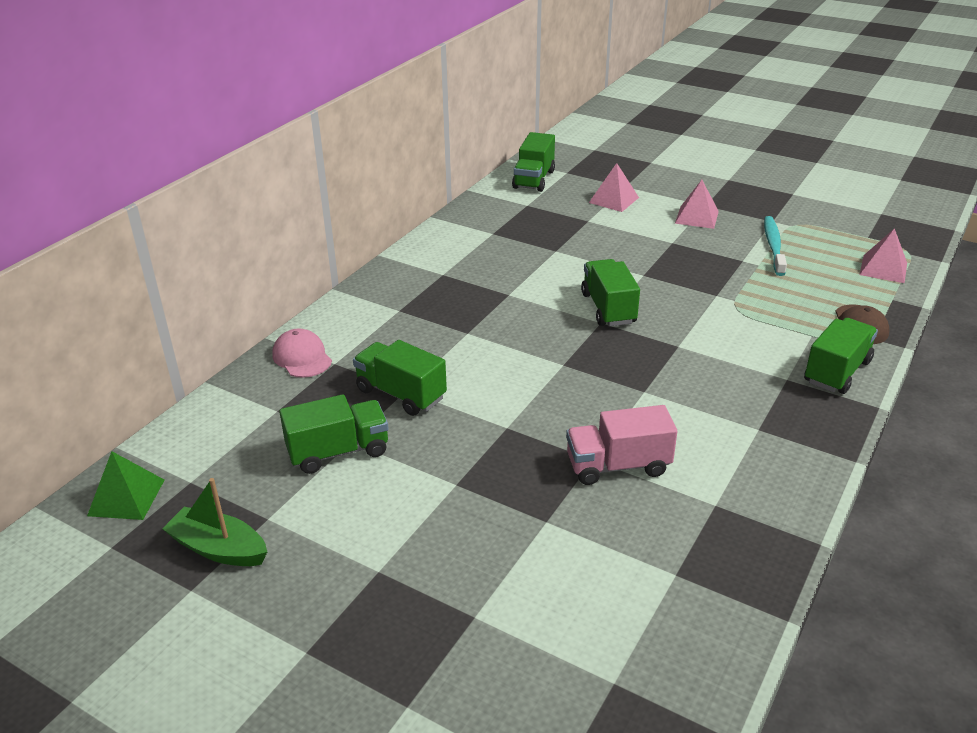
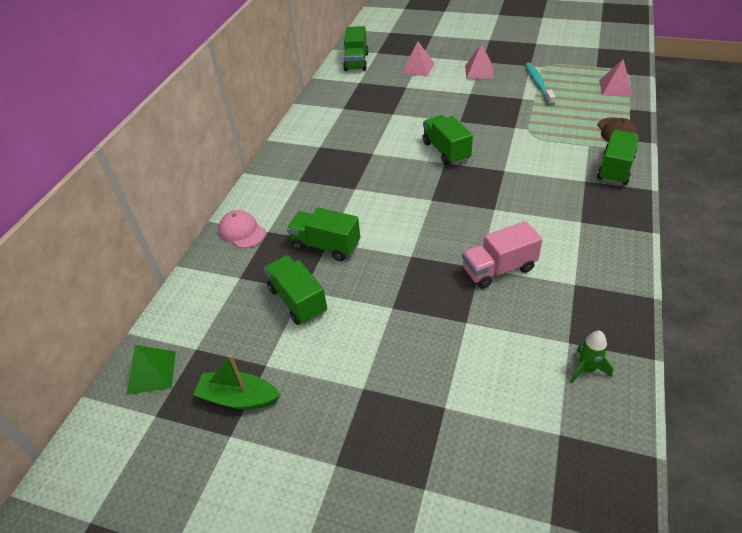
camera: 10 degrees left, 10 degrees up
green truck [279,394,389,474] -> green truck turned 90 degrees counterclockwise [264,255,327,325]
none -> green rocket [570,331,613,384]

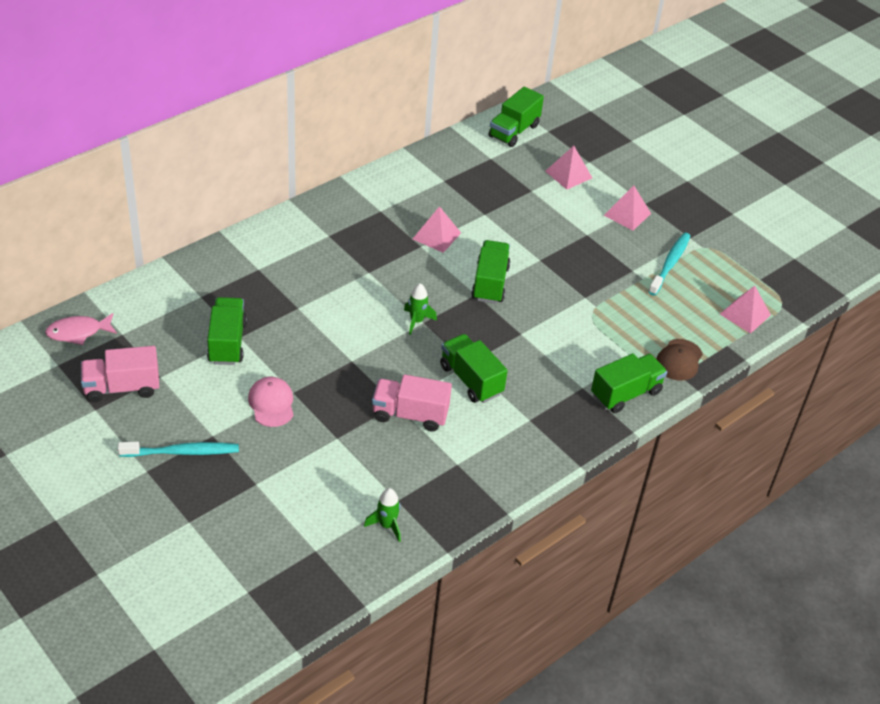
camera: 25 degrees right, 0 degrees up
green pyramid [127,345,176,395] -> pink fish [45,313,117,345]
green boat [193,355,280,409] -> pink truck [81,346,159,403]
pink cap [218,210,266,248] -> pink cap moved to [248,377,294,427]
green truck [287,207,360,261] -> green truck moved to [440,334,508,403]
none -> turquoise toothbrush [118,442,239,457]
none -> green rocket [404,283,437,335]
none -> pink pyramid [413,206,461,253]

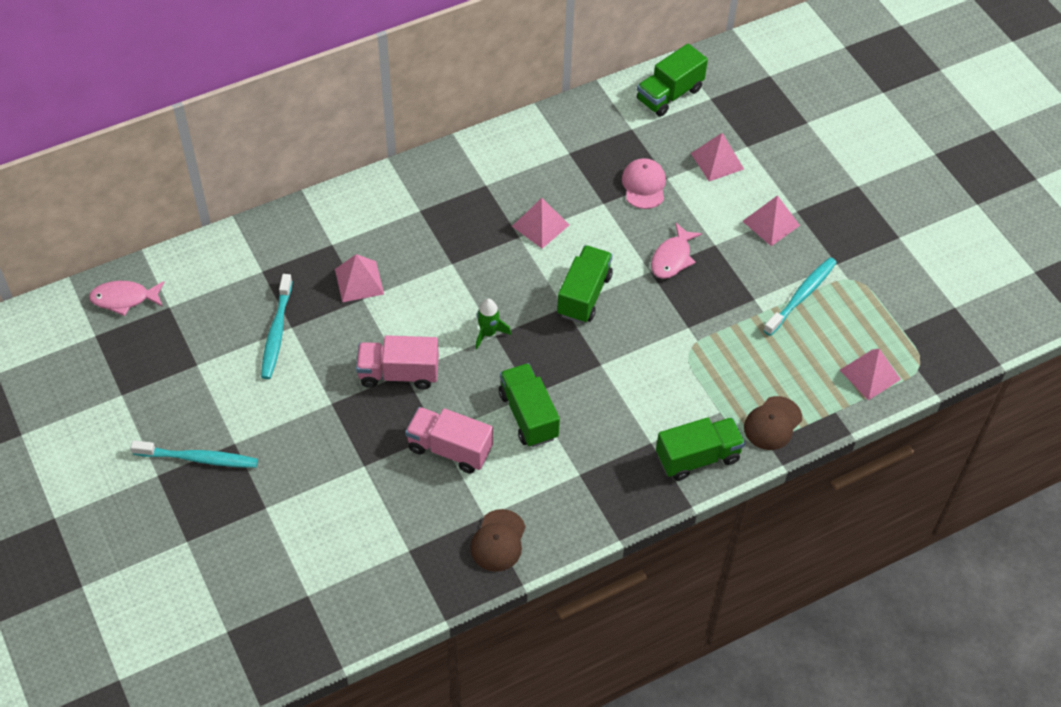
camera: 15 degrees right, 10 degrees up
pink truck [81,346,159,403] -> pink truck moved to [356,335,439,389]
green truck [207,297,247,365] -> turquoise toothbrush [261,274,292,379]
pink cap [248,377,294,427] -> pink cap moved to [622,158,666,209]
green rocket [364,488,401,542] -> none
none -> pink pyramid [335,254,384,302]
none -> brown cap [470,509,526,572]
none -> pink fish [651,223,702,279]

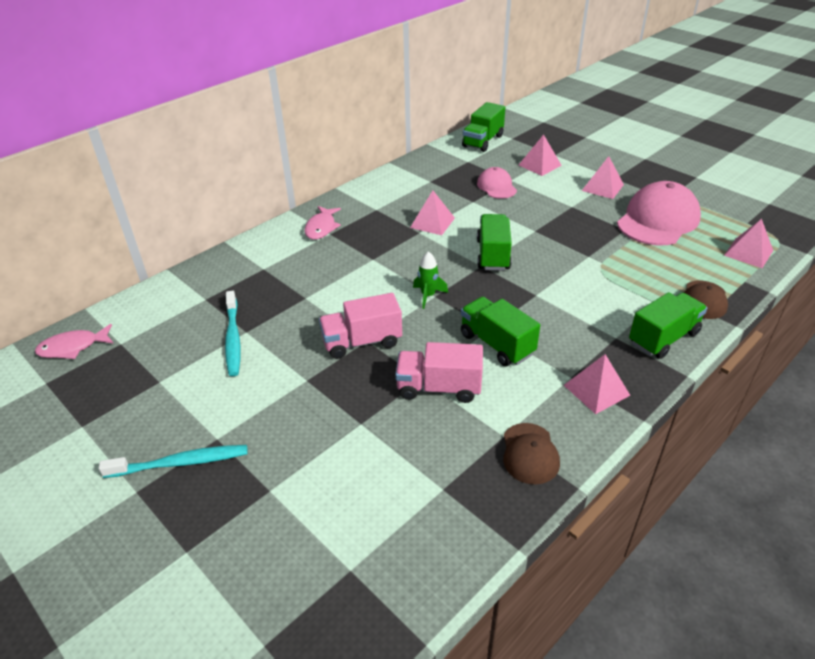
camera: 15 degrees left, 15 degrees down
pink pyramid [335,254,384,302] -> pink pyramid moved to [564,354,630,414]
pink fish [651,223,702,279] -> pink fish moved to [304,206,341,240]
turquoise toothbrush [763,257,837,336] -> pink cap [617,181,701,245]

